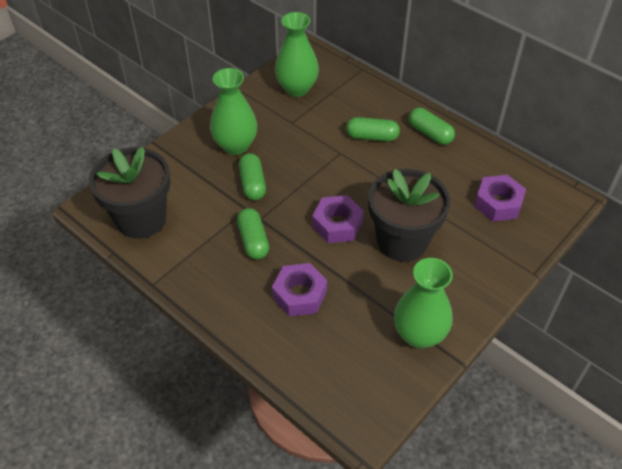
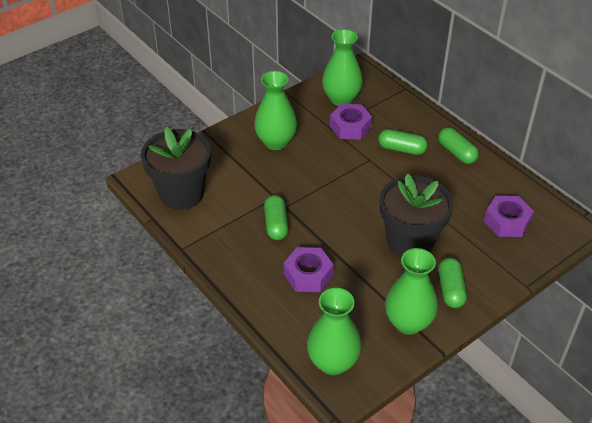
camera: 10 degrees right, 5 degrees down
green capsule [239,153,266,201] -> green capsule moved to [439,257,467,308]
purple nut [312,195,364,243] -> purple nut moved to [330,104,372,140]
none -> green vase [307,288,361,375]

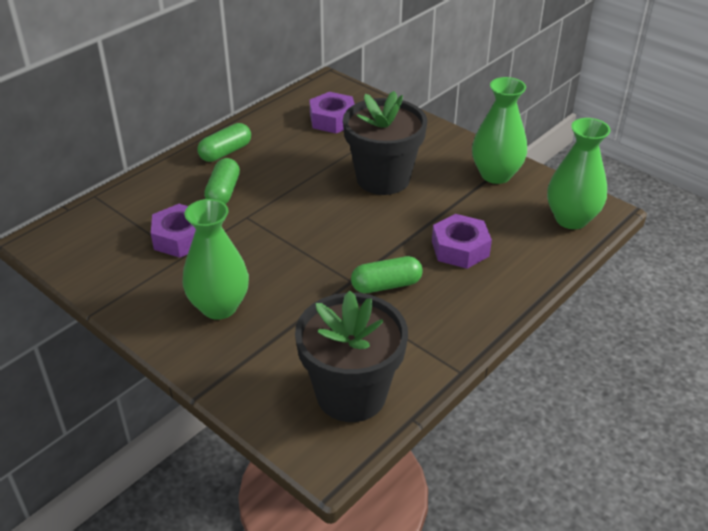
camera: 100 degrees left, 5 degrees down
green vase [322,29,363,106] -> none
green capsule [439,257,467,308] -> none

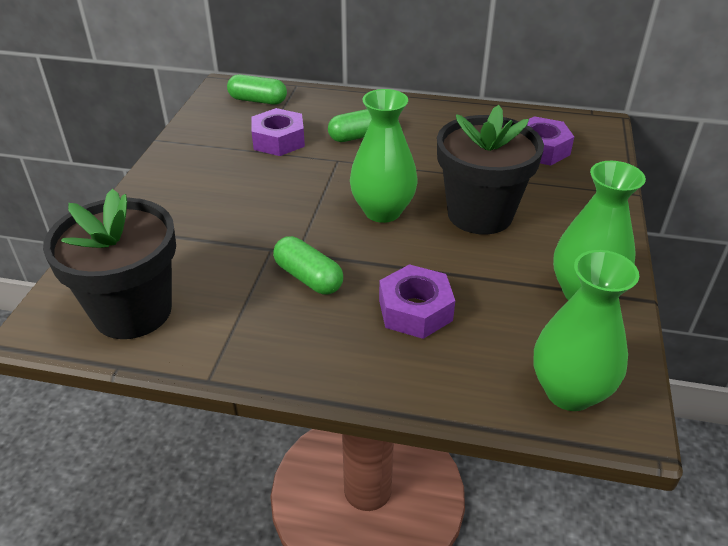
camera: 60 degrees right, 0 degrees up
green vase [182,199,249,320] -> green vase moved to [350,89,417,223]
green capsule [197,123,251,162] -> green capsule moved to [227,75,287,104]

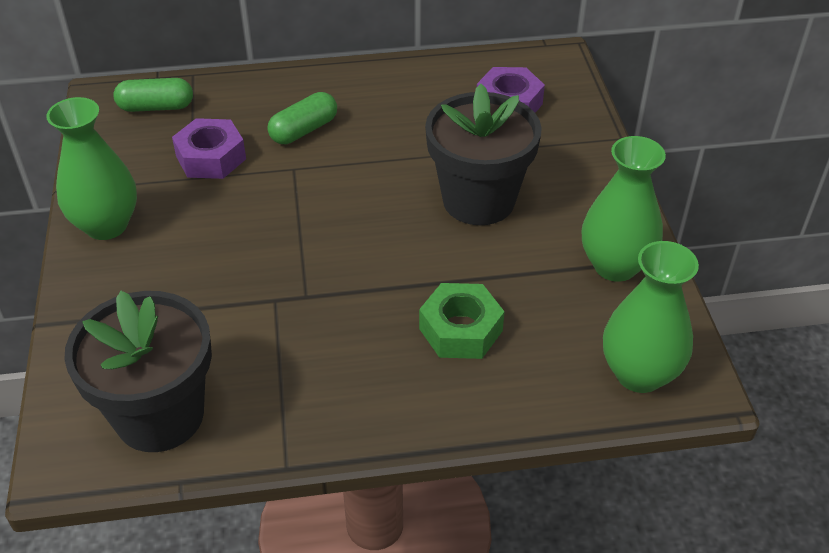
camera: 20 degrees left, 5 degrees up
green capsule [273,236,343,295] -> none
green vase [350,89,417,223] -> green vase moved to [46,97,137,240]
purple nut [379,264,455,339] -> green nut [419,283,505,359]

